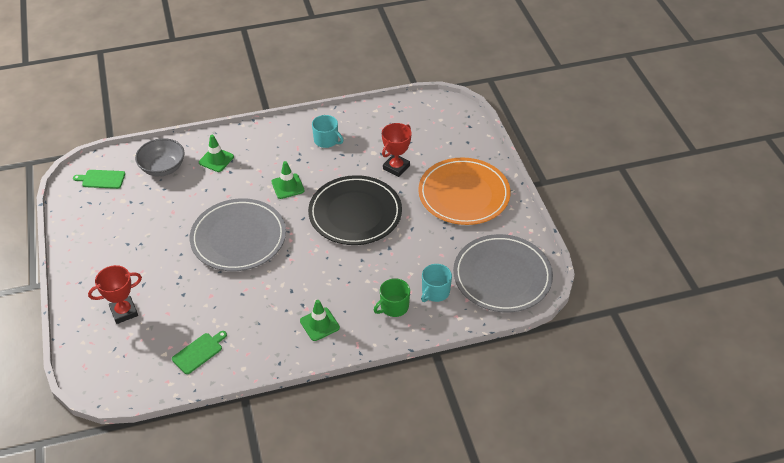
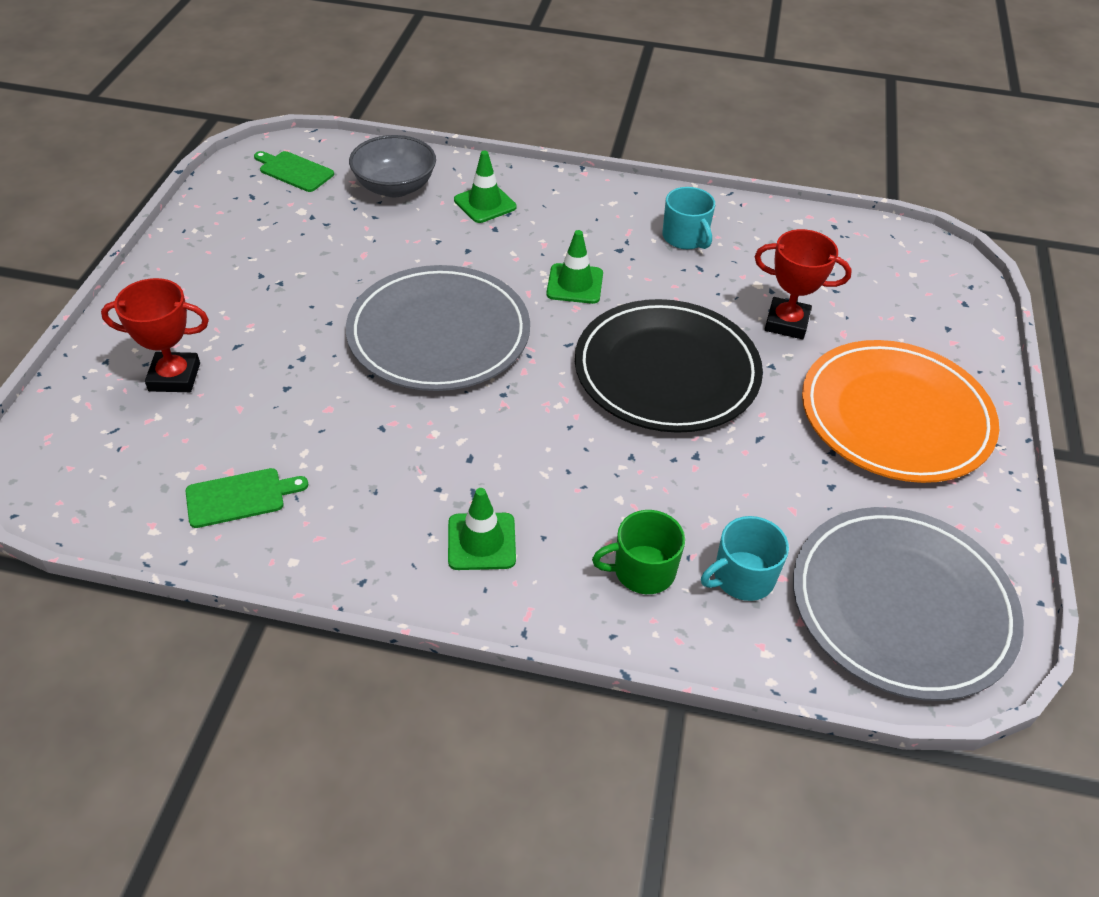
camera: 25 degrees right, 0 degrees up
red trophy [382,123,412,177] -> red trophy turned 45 degrees clockwise [755,229,852,339]

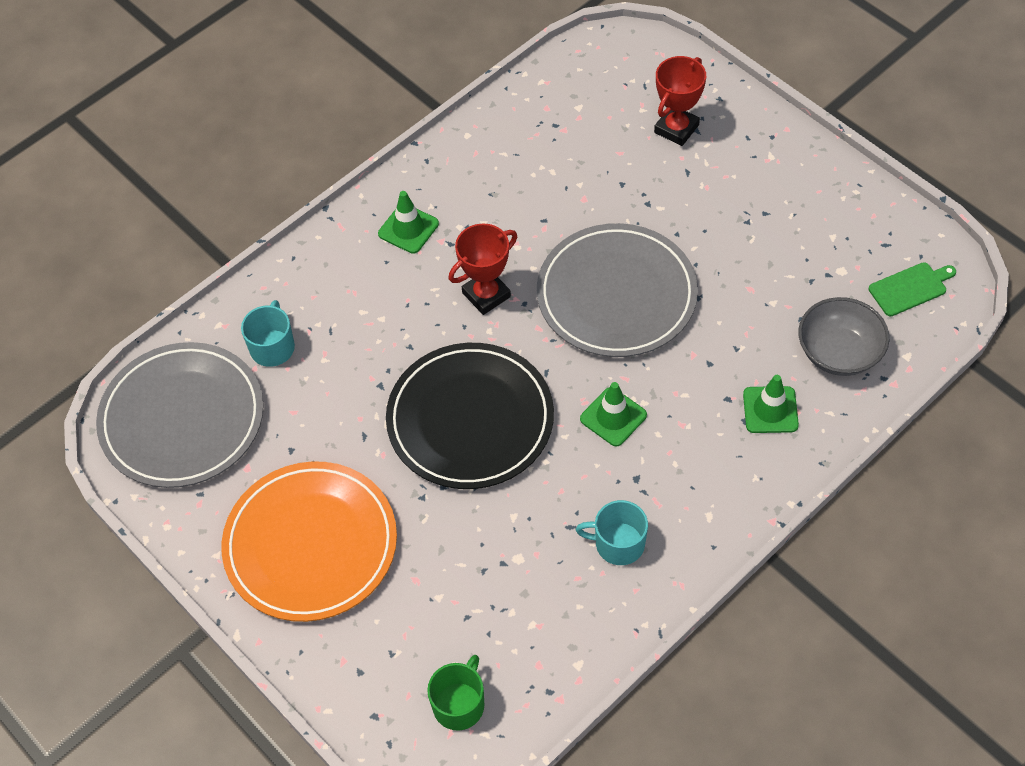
camera: 130 degrees right, 10 degrees up
green cutting board [186,468,308,528] -> none
green mug [592,510,685,594] -> green mug moved to [427,655,484,731]
red trophy [755,229,852,339] -> red trophy moved to [449,223,517,315]

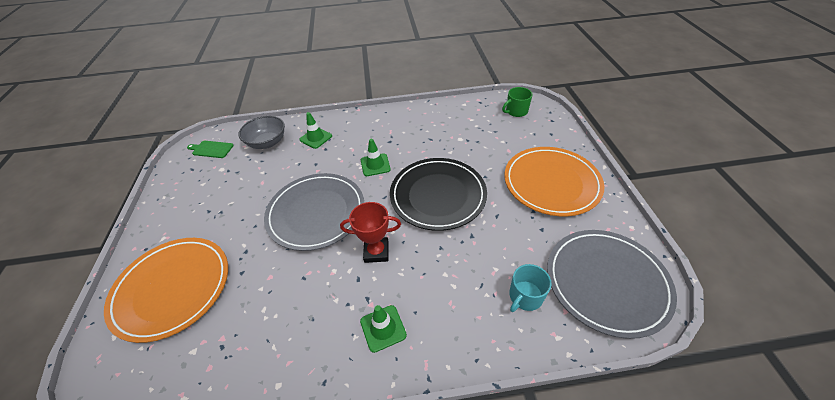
camera: 145 degrees left, 10 degrees down
turquoise mug [576,500,648,565] -> none
red trophy [654,56,706,146] -> orange plate [104,238,228,343]

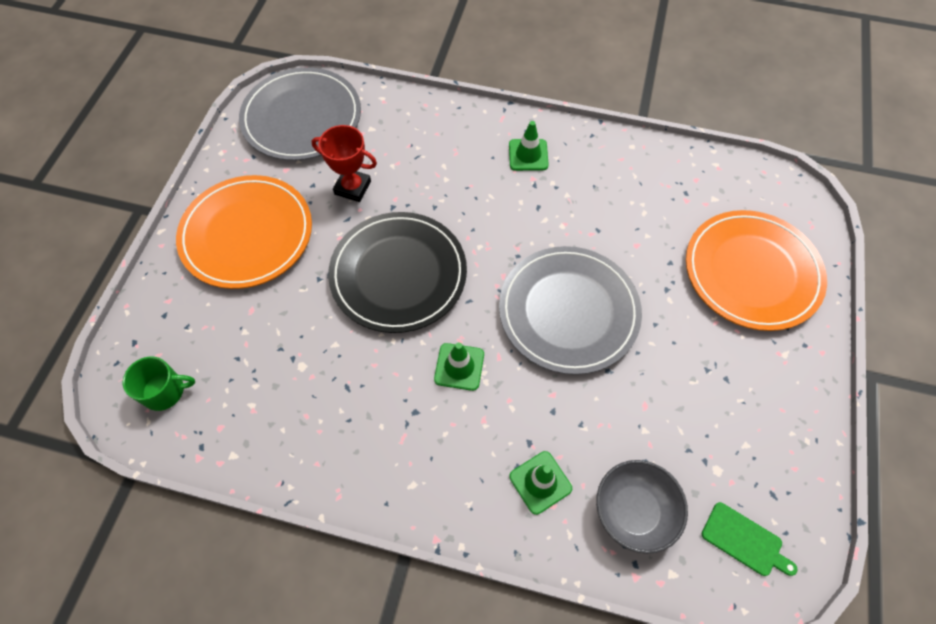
camera: 160 degrees left, 15 degrees up
red trophy [340,202,401,263] -> red trophy moved to [312,125,377,202]
turquoise mug [509,264,551,312] -> none

